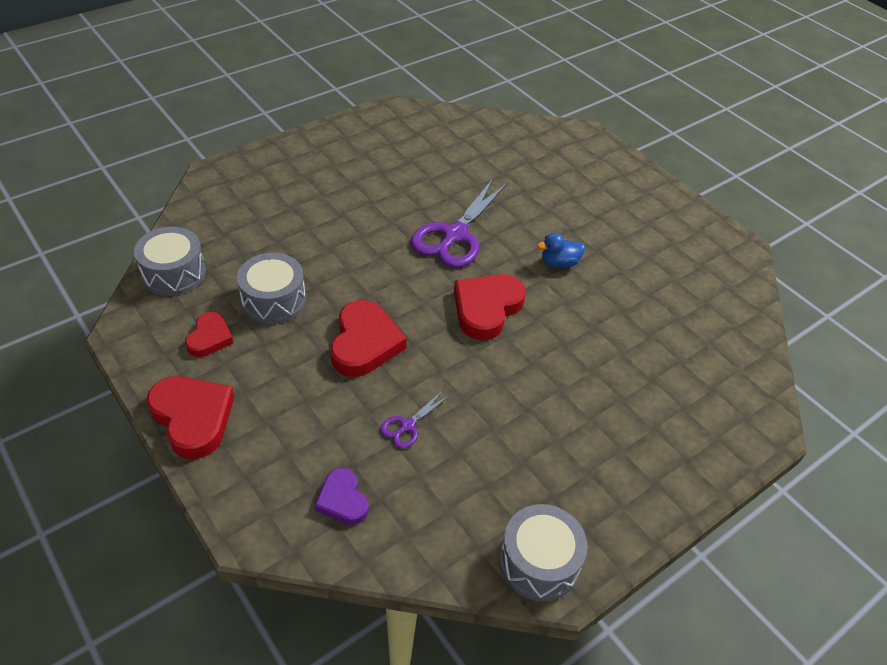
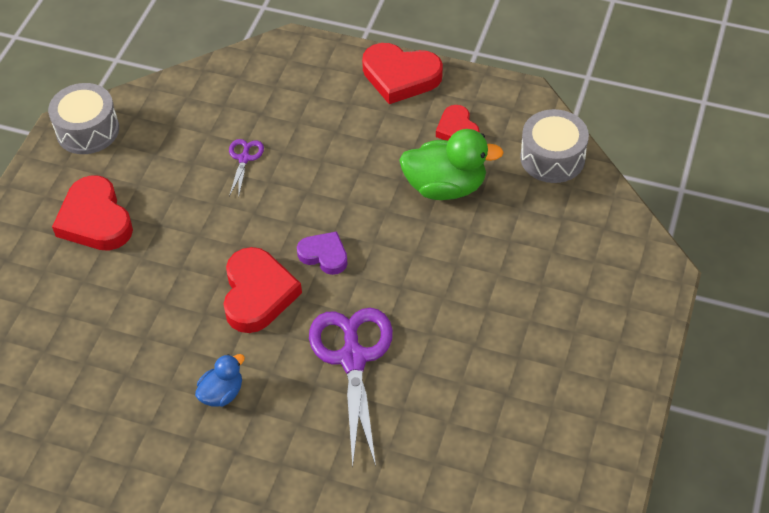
camera: 150 degrees right, 5 degrees up
grey drum [237,253,306,324] -> green duck [399,129,504,200]
purple heart [315,468,369,525] -> purple heart moved to [297,231,348,275]
red heart [330,300,407,377] -> red heart moved to [52,175,133,251]

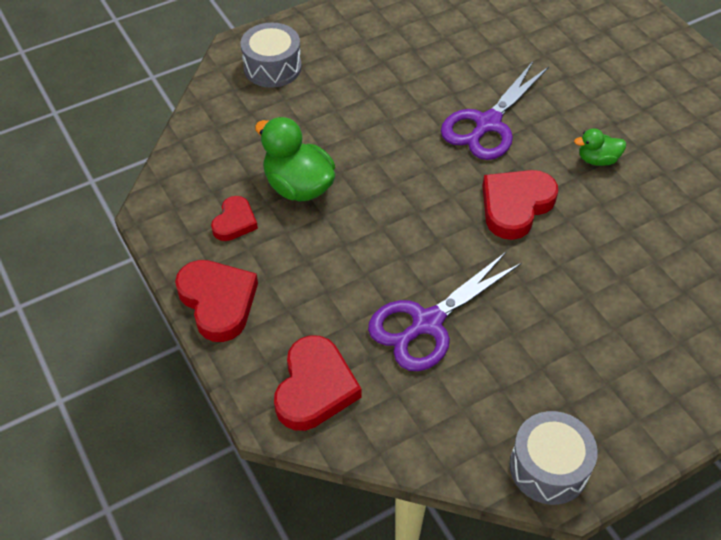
camera: 140 degrees left, 0 degrees up
red heart [52,175,133,251] -> red heart moved to [274,335,361,431]
blue duck [195,354,245,407] -> green duck [574,128,626,166]
purple scissors [229,139,264,198] -> purple scissors [368,252,522,371], size x2.14
purple heart [297,231,348,275] -> none
grey drum [520,109,589,183] -> grey drum moved to [241,23,302,88]

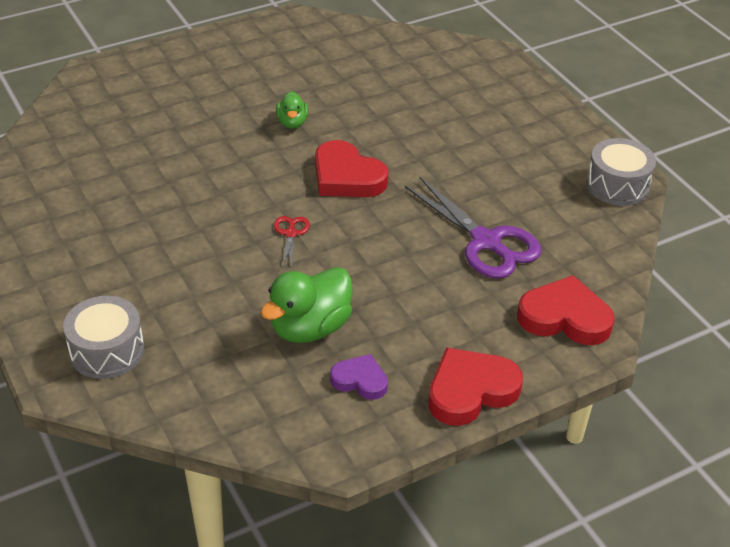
camera: 90 degrees left, 10 degrees down
red heart [211,196,258,241] -> purple heart [330,354,388,400]
purple scissors [441,62,549,160] -> none
none -> red scissors [274,216,310,269]

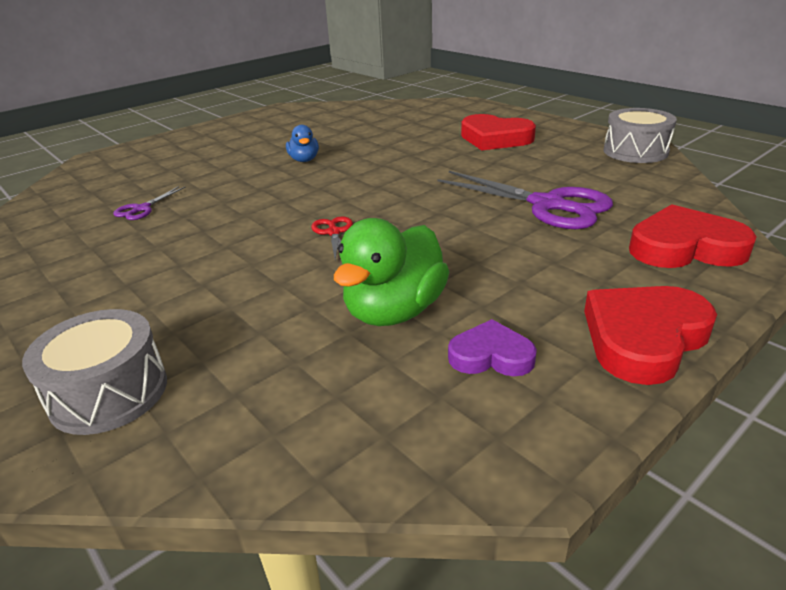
camera: 10 degrees left, 10 degrees down
green duck [276,91,308,129] -> blue duck [286,125,319,162]
red heart [315,140,388,197] -> red heart moved to [461,114,536,151]
none -> purple scissors [113,186,186,220]

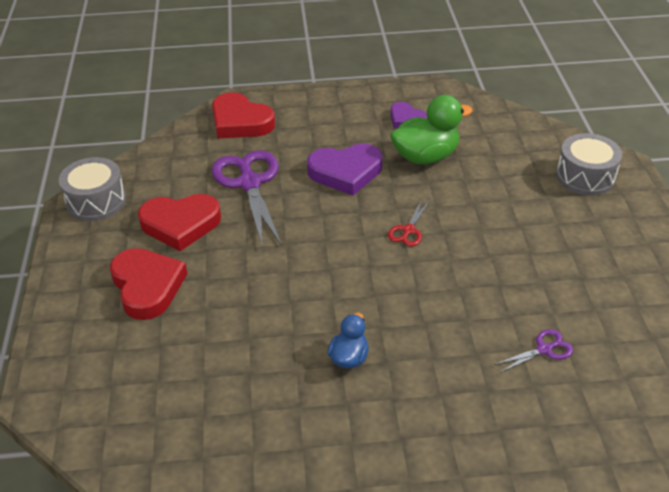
camera: 145 degrees left, 10 degrees up
red heart [584,286,717,385] -> red heart moved to [138,194,221,251]
none -> purple heart [307,143,382,196]

